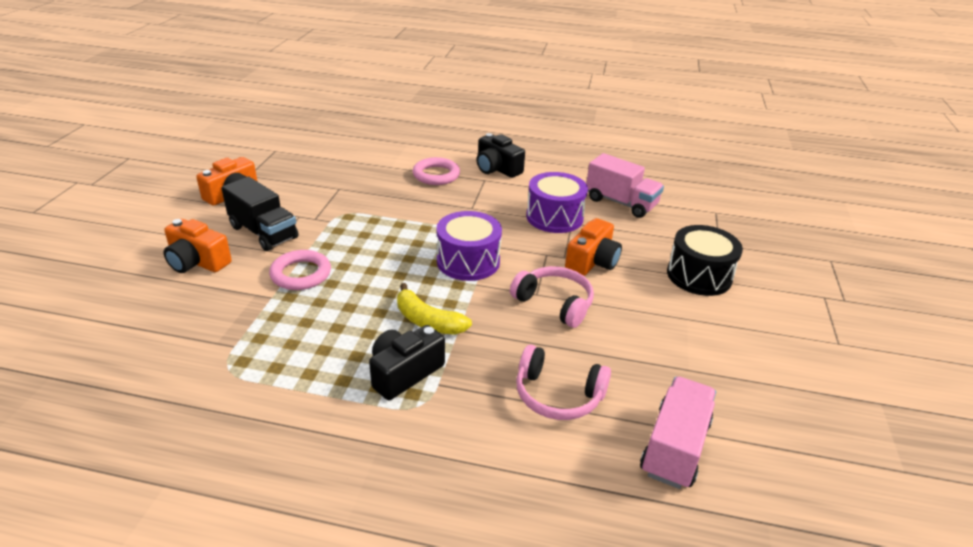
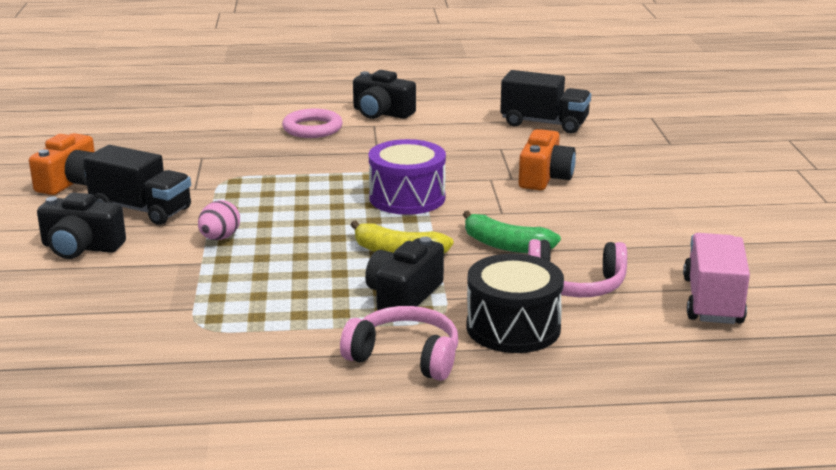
camera: 15 degrees left, 10 degrees down
orange camera [164,219,232,273] -> black camera [37,193,126,259]
pink ring [269,250,331,290] -> pink egg [198,200,240,240]
pink headphones [510,266,594,328] -> pink headphones moved to [340,306,458,381]
purple drum [526,172,588,233] -> none
pink truck [586,153,664,218] -> black truck [500,70,591,134]
black drum [667,225,743,296] -> black drum moved to [466,254,564,353]
none -> green banana [463,211,561,253]

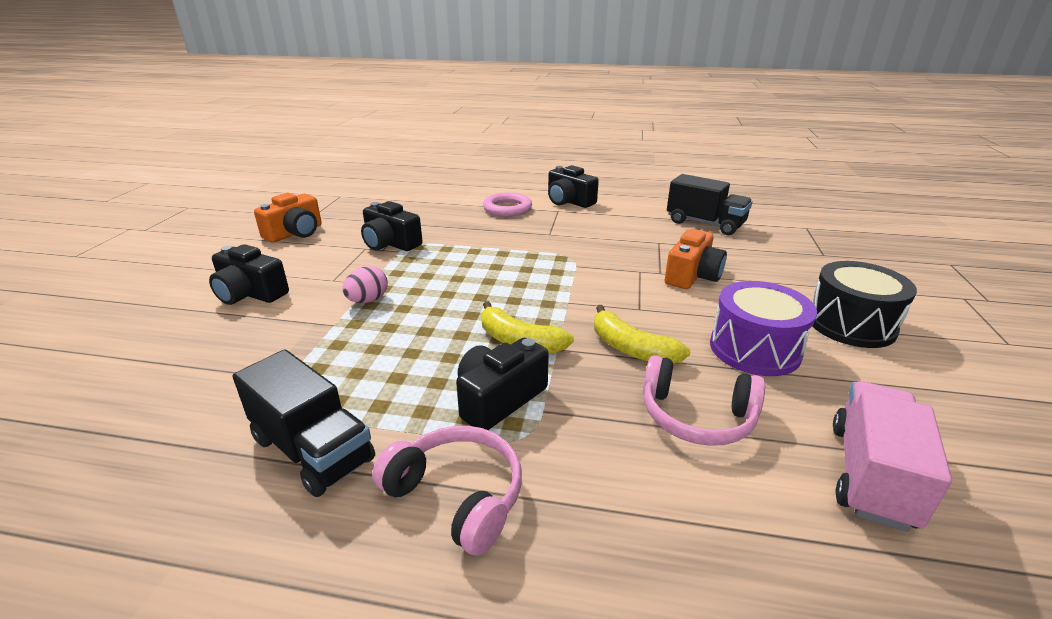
camera: 15 degrees right, 5 degrees up
black truck [83,145,191,225] -> black truck moved to [232,350,375,497]
purple drum [369,139,446,215] -> purple drum moved to [710,281,817,376]
green banana [463,211,561,253] -> yellow banana [594,305,690,364]
black drum [466,254,564,353] -> black drum moved to [812,261,917,348]
none -> black camera [361,201,423,251]

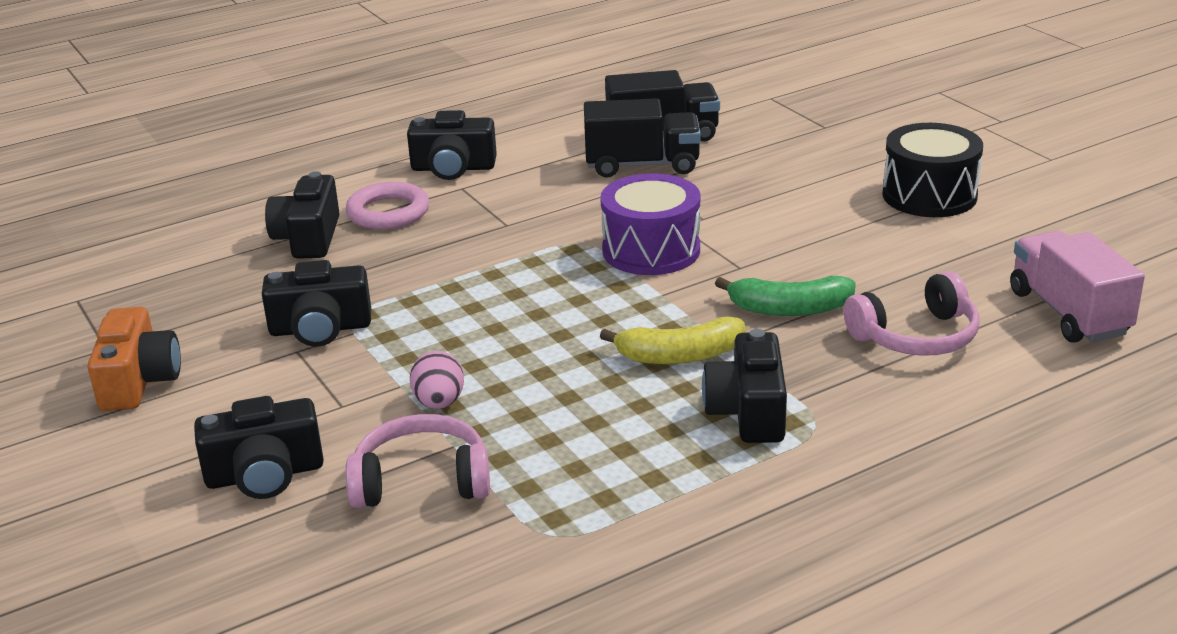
camera: 40 degrees left, 0 degrees up
black truck [232,350,375,497] -> black truck moved to [584,98,701,178]
pink headphones [372,426,522,556] -> pink headphones moved to [346,414,490,508]
yellow banana [594,305,690,364] -> green banana [715,276,856,316]
orange camera [665,229,727,289] -> none
purple drum [710,281,817,376] -> purple drum moved to [600,174,700,275]
none -> black camera [265,171,340,259]

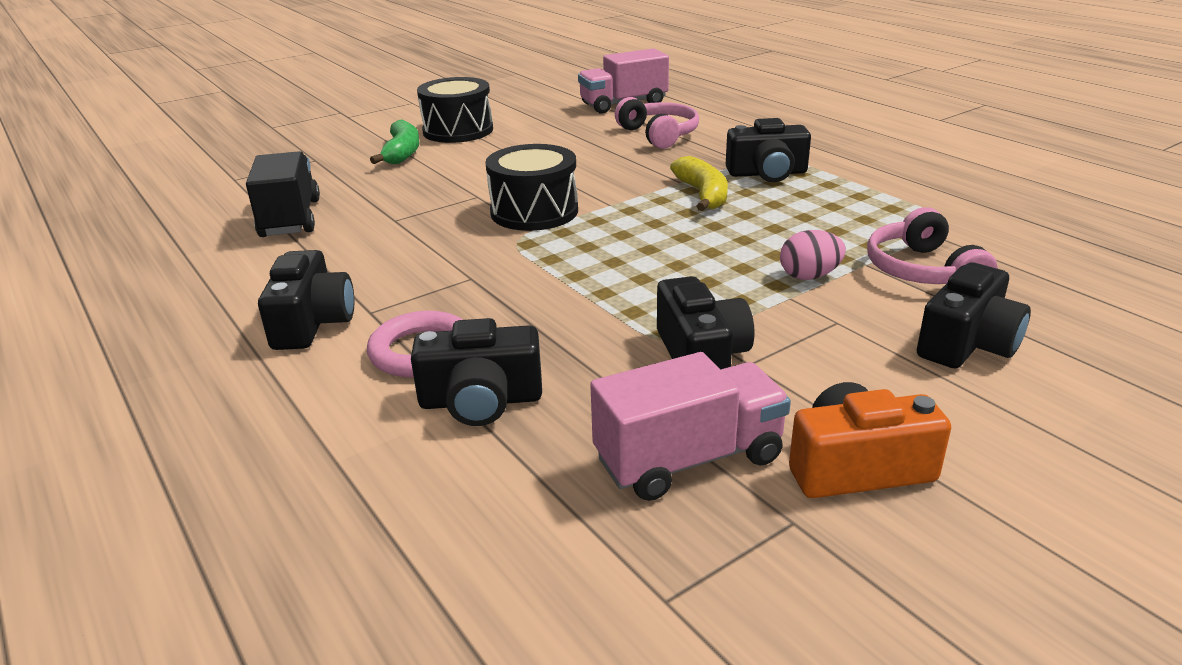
camera: 95 degrees left, 0 degrees up
black camera [194,396,324,499] -> black camera turned 60 degrees clockwise [917,262,1031,368]
black truck [584,98,701,178] -> none
purple drum [600,174,700,275] -> black drum [485,144,578,231]
green banana [715,276,856,316] -> green banana moved to [370,119,419,164]
none -> pink truck [590,352,791,501]

